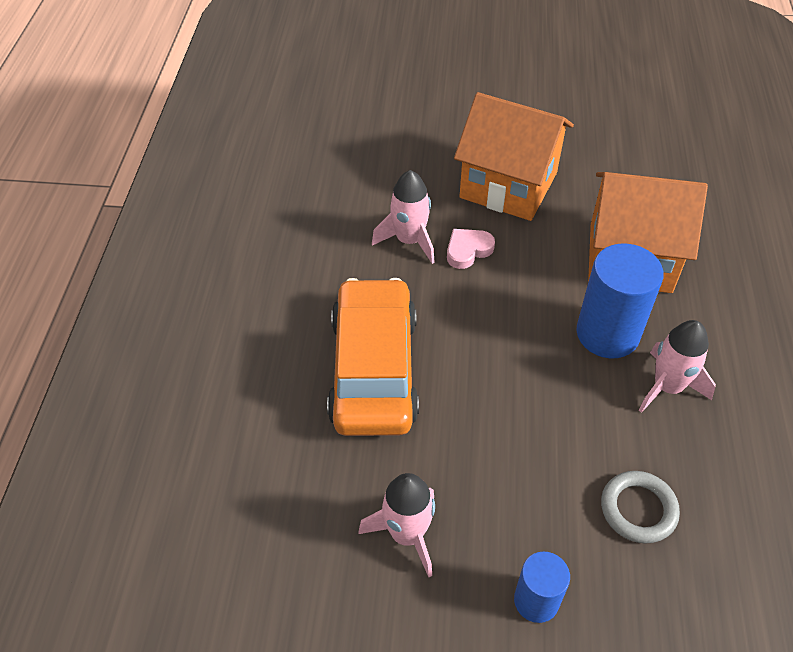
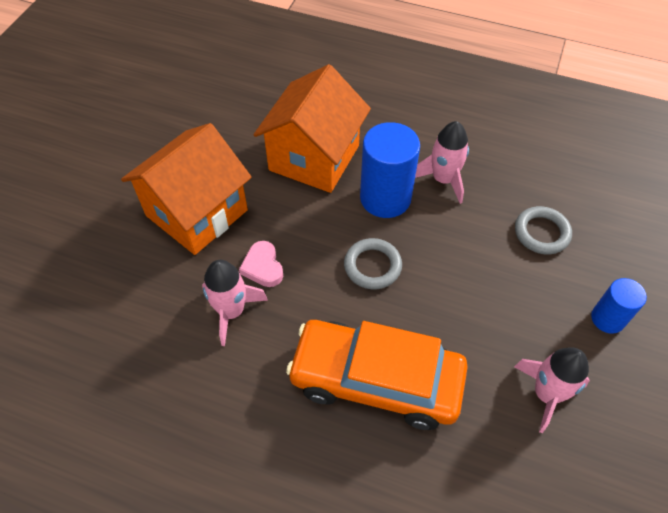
camera: 75 degrees left, 5 degrees up
none -> grey ring [344,238,402,289]

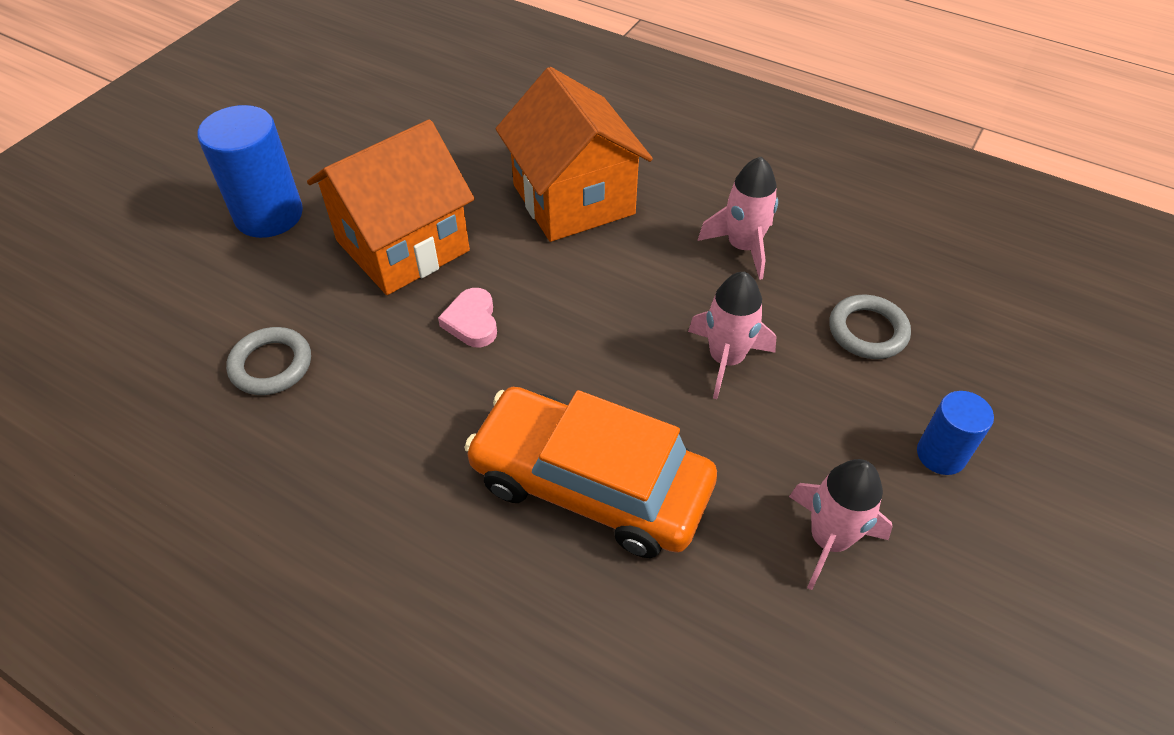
camera: 10 degrees right, 5 degrees down
pink rocket [202,260,268,346] -> pink rocket moved to [688,272,776,399]
orange house [253,64,371,193] -> orange house turned 60 degrees counterclockwise [496,67,653,242]
grey ring [344,238,402,289] -> grey ring moved to [226,327,311,395]
blue cylinder [360,122,420,218] -> blue cylinder moved to [197,105,303,238]

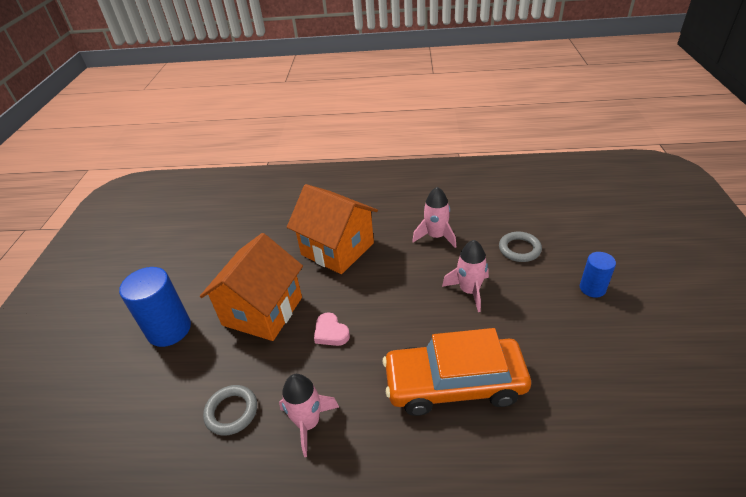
camera: 25 degrees left, 10 degrees down
pink rocket [789,459,893,590] -> pink rocket moved to [279,374,339,457]

